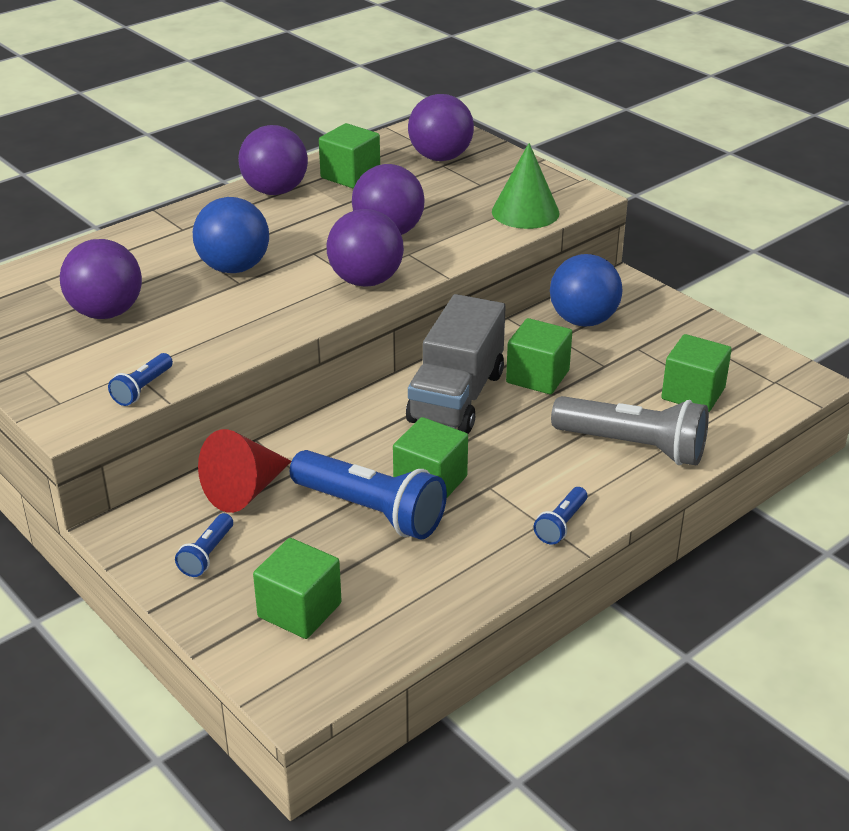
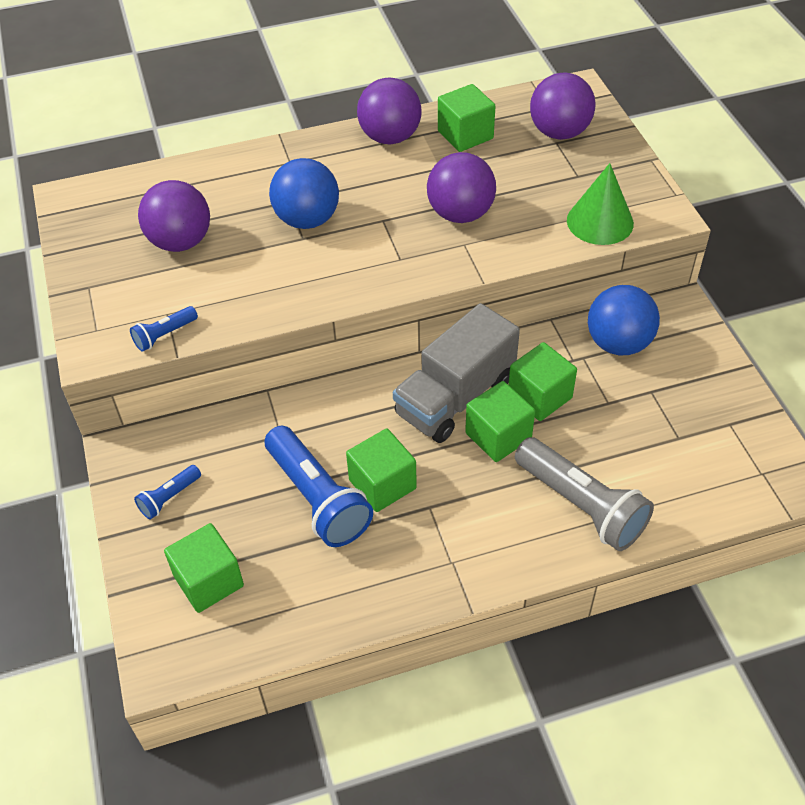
camera: 25 degrees right, 15 degrees up
red cone [198,429,292,513] -> none
purple ball [327,209,404,287] -> none
blue flashlight [534,487,587,545] -> none
green cube [661,334,732,412] -> green cube moved to [465,381,535,462]

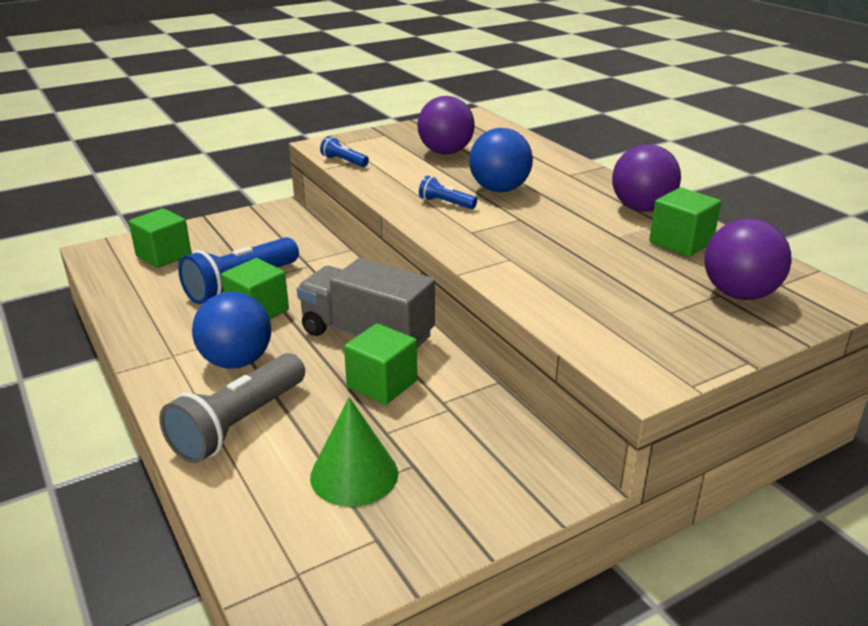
camera: 75 degrees right, 20 degrees down
blue flashlight [134,465,201,519] -> blue flashlight moved to [419,176,477,209]
purple ball [427,152,496,223] -> none
green cube [465,381,535,462] -> none
green cone [567,163,634,245] -> green cone moved to [310,397,398,507]
blue ball [588,285,660,355] -> blue ball moved to [192,292,271,369]

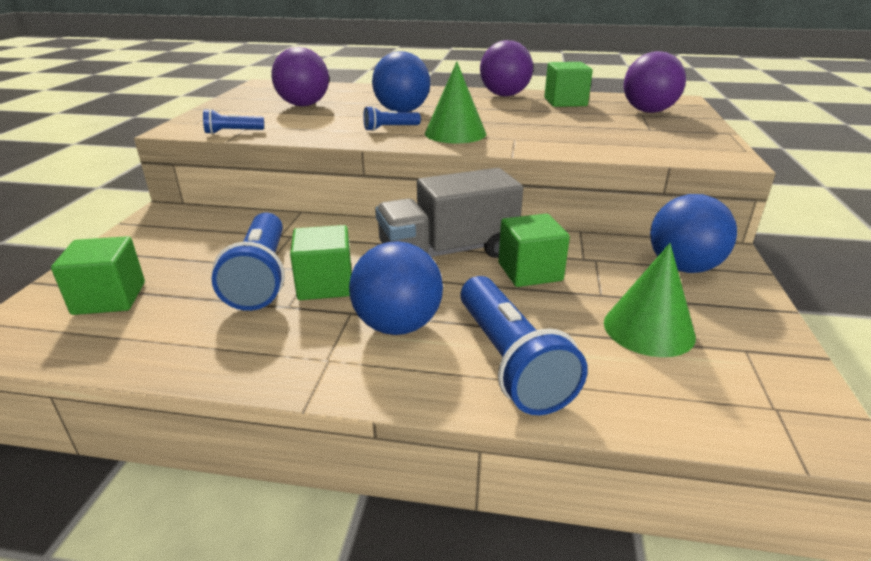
camera: 50 degrees left, 0 degrees up
grey flashlight [159,353,305,463] -> blue flashlight [460,276,588,415]
none -> green cone [425,62,486,143]
none -> blue ball [650,194,737,273]

